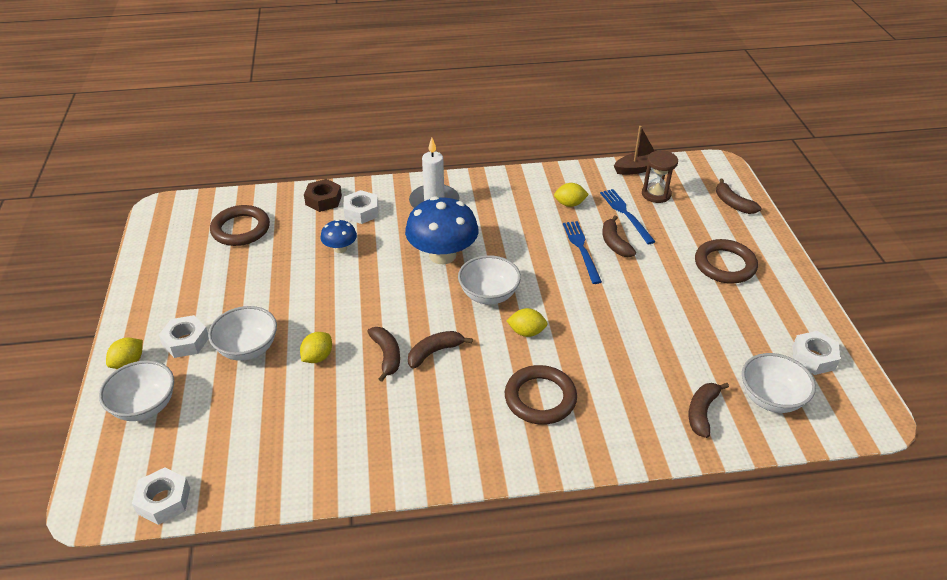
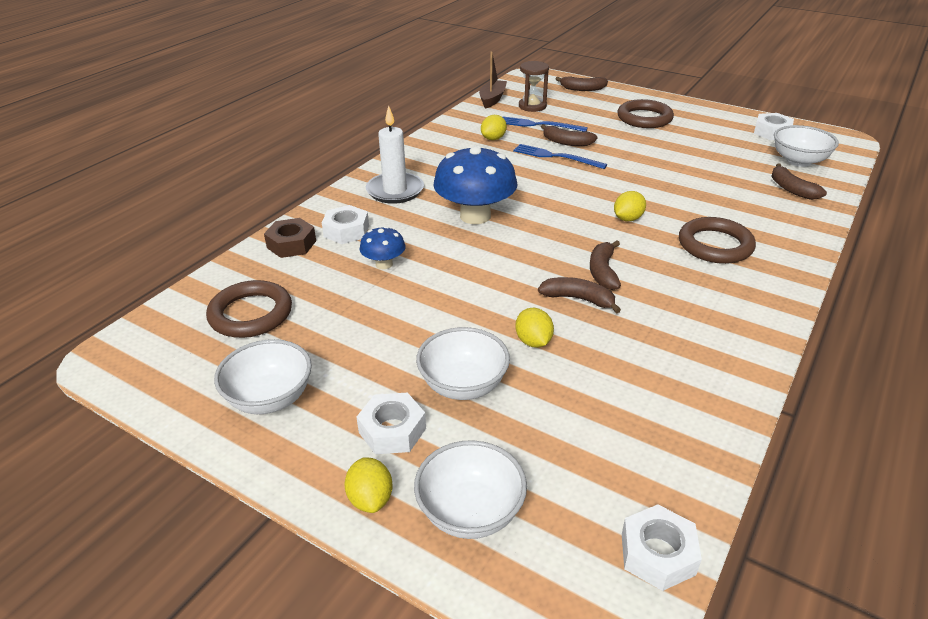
camera: 50 degrees left, 5 degrees down
white bowl [458,255,521,304] -> white bowl moved to [214,339,312,414]

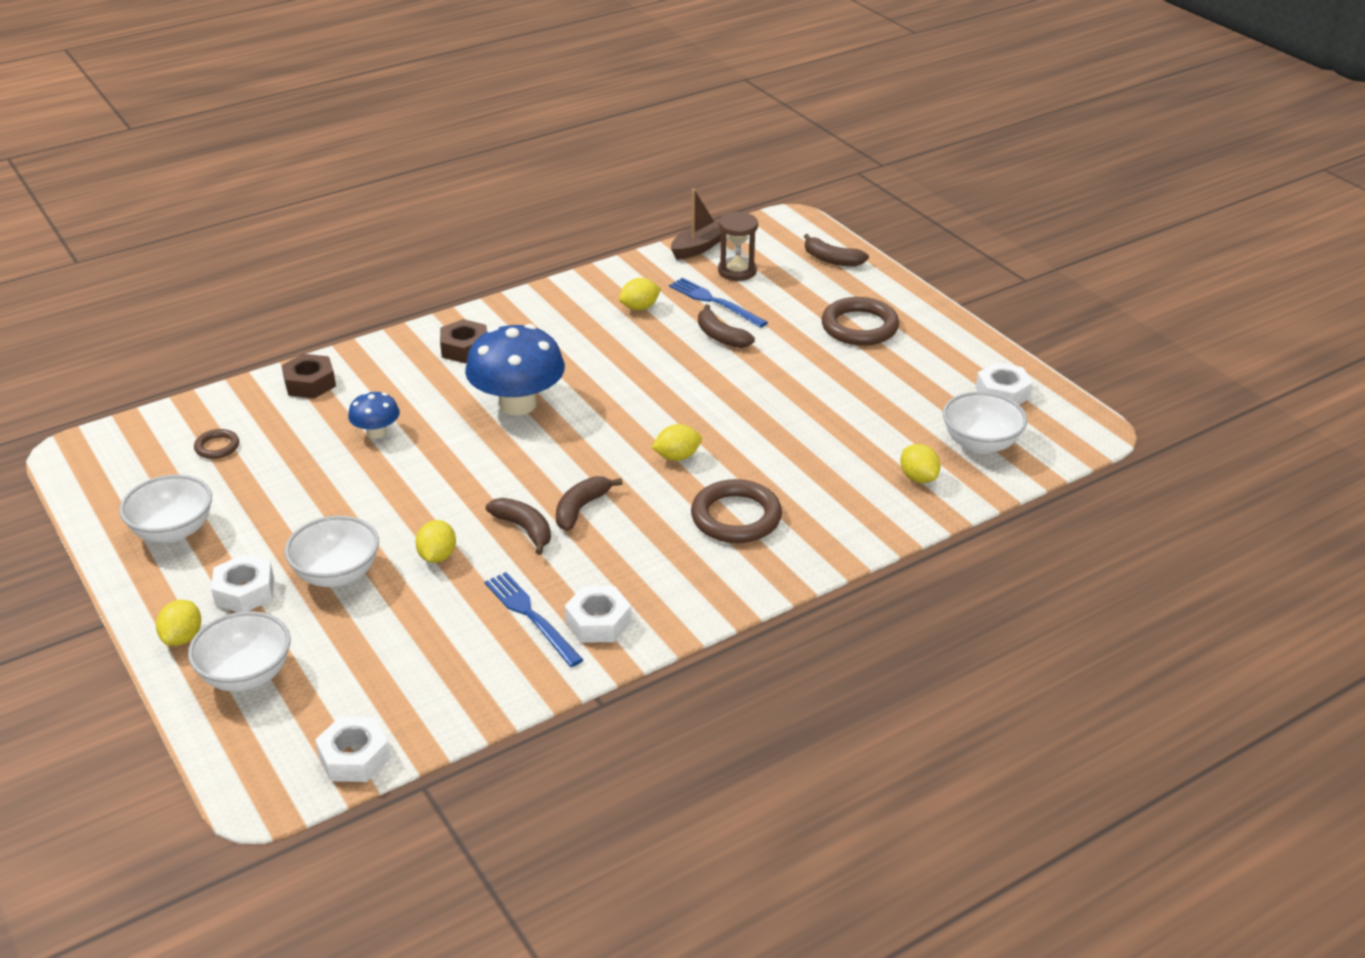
camera: 25 degrees right, 0 degrees up
brown ring [206,280,292,338] -> brown ring [194,429,239,459], size x0.51
white nut [322,205,369,244] -> white nut moved to [565,586,632,642]
white candle [366,105,424,204] -> brown nut [440,319,487,363]
blue fork [513,144,607,169] -> blue fork moved to [484,572,583,667]
brown banana [771,163,827,200] -> yellow lemon [900,444,940,483]

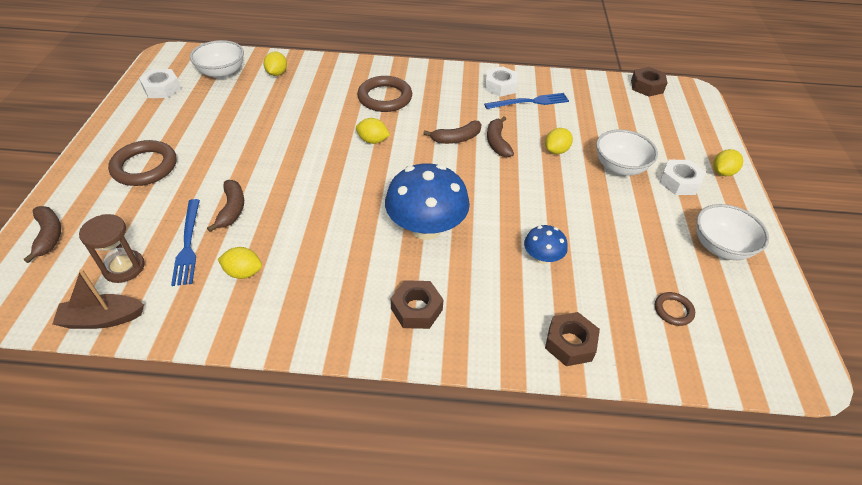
camera: 145 degrees left, 10 degrees up
white bowl [188,611,290,691] -> none
white nut [315,717,391,782] -> brown nut [631,67,668,97]
blue fork [484,572,583,667] -> blue fork turned 105 degrees counterclockwise [484,93,569,109]

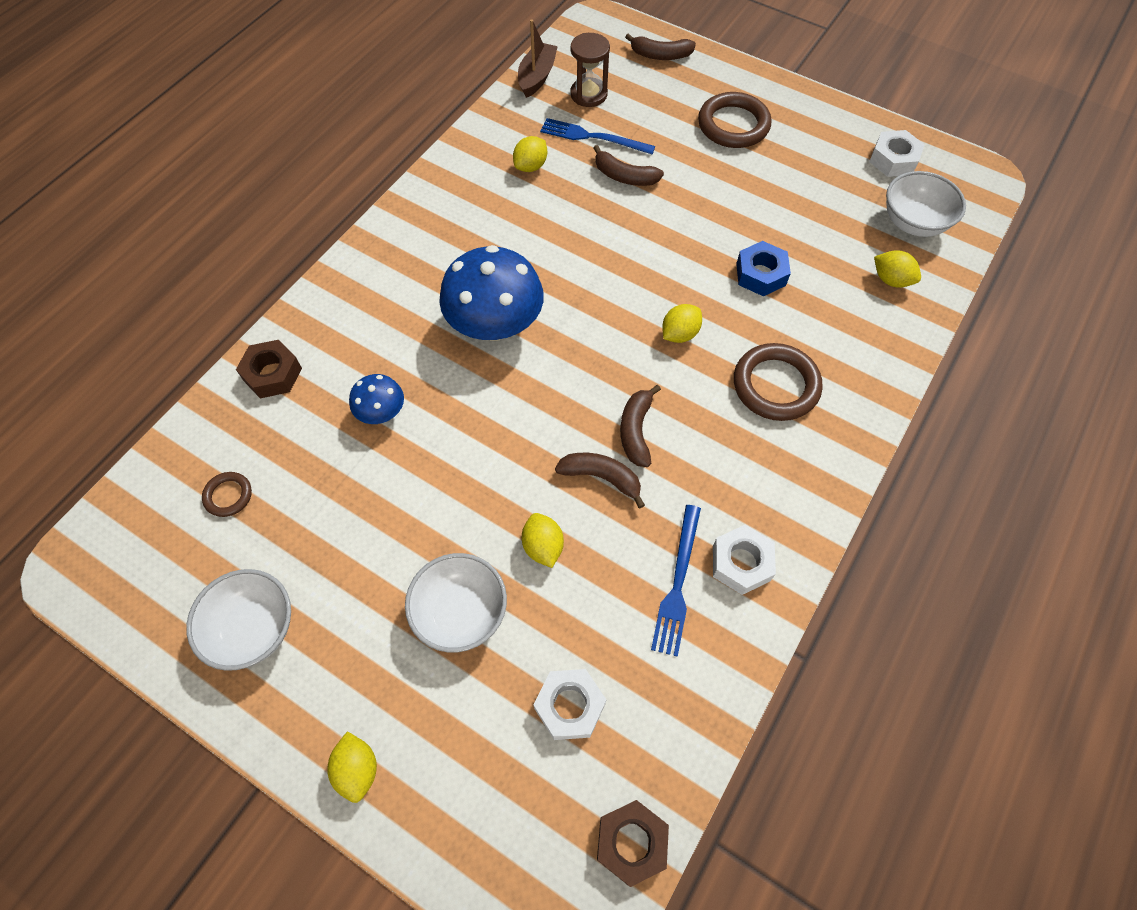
camera: 120 degrees right, 15 degrees up
brown nut [391,280,444,329] -> none
white nut [659,160,705,195] -> white nut moved to [534,669,606,740]
none -> blue nut [736,241,791,296]

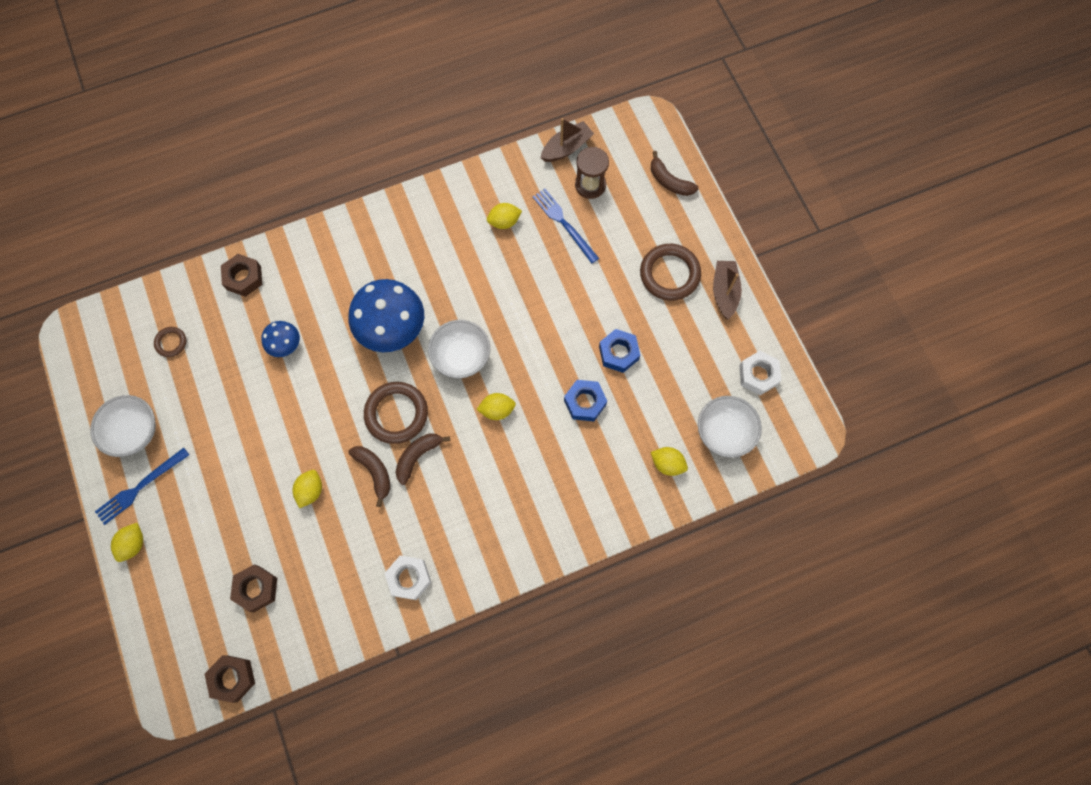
camera: 35 degrees right, 10 degrees up
white bowl [405,553,507,653] -> white bowl moved to [428,320,490,378]
white nut [534,669,606,740] -> brown nut [230,565,277,612]
brown banana [594,145,664,186] -> none
blue fork [651,505,701,657] -> blue fork moved to [95,448,189,525]
brown ring [734,343,823,421] -> brown ring moved to [364,382,428,444]
yellow lemon [874,250,921,288] -> yellow lemon turned 45 degrees counterclockwise [651,447,688,476]
none -> blue nut [599,329,640,373]
none -> brown boat [713,261,742,319]

